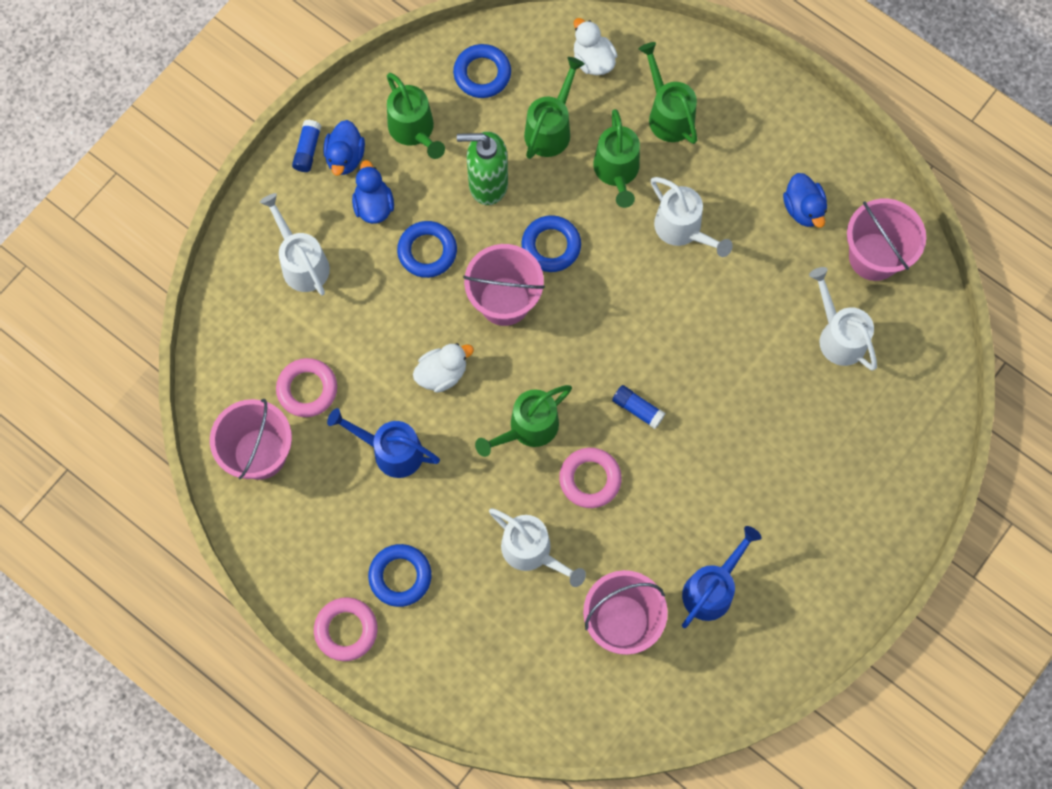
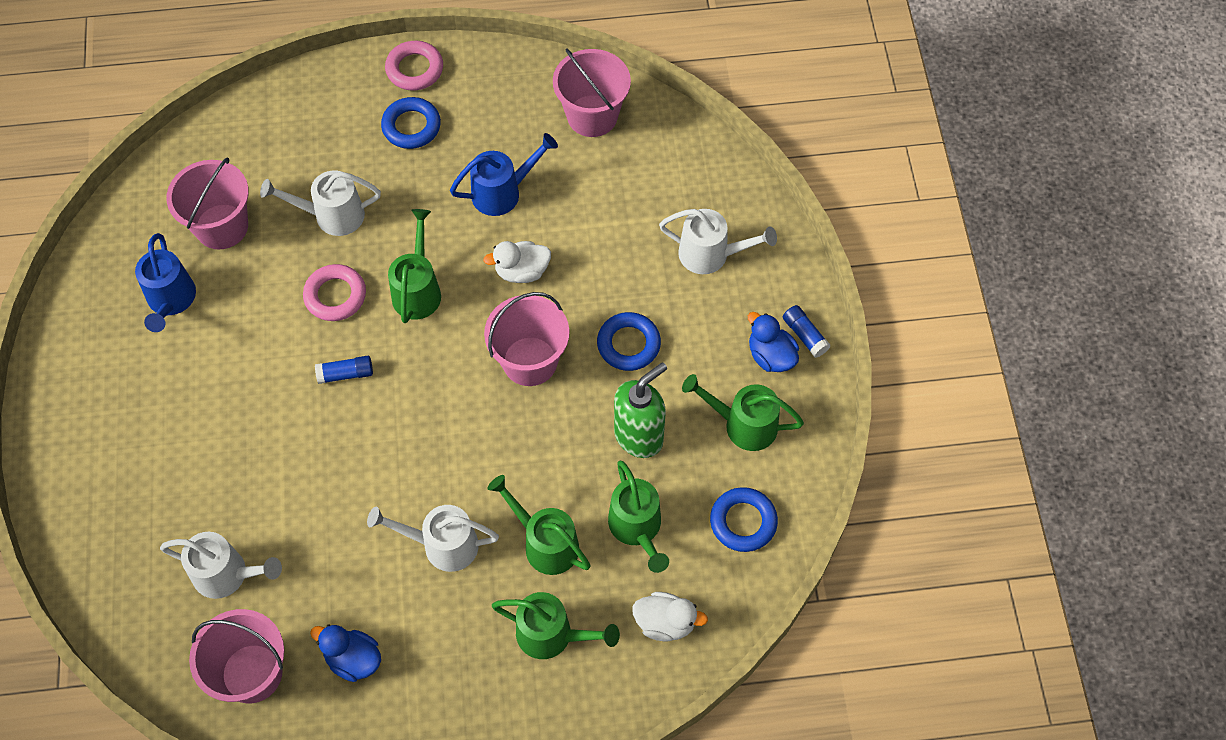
camera: 135 degrees right, 10 degrees down
pink ring [276,358,337,417] -> none
blue duck [352,160,394,224] -> none
white duck [413,343,474,393] -> white duck turned 60 degrees clockwise [483,241,551,283]
blue ring [521,215,581,272] -> none

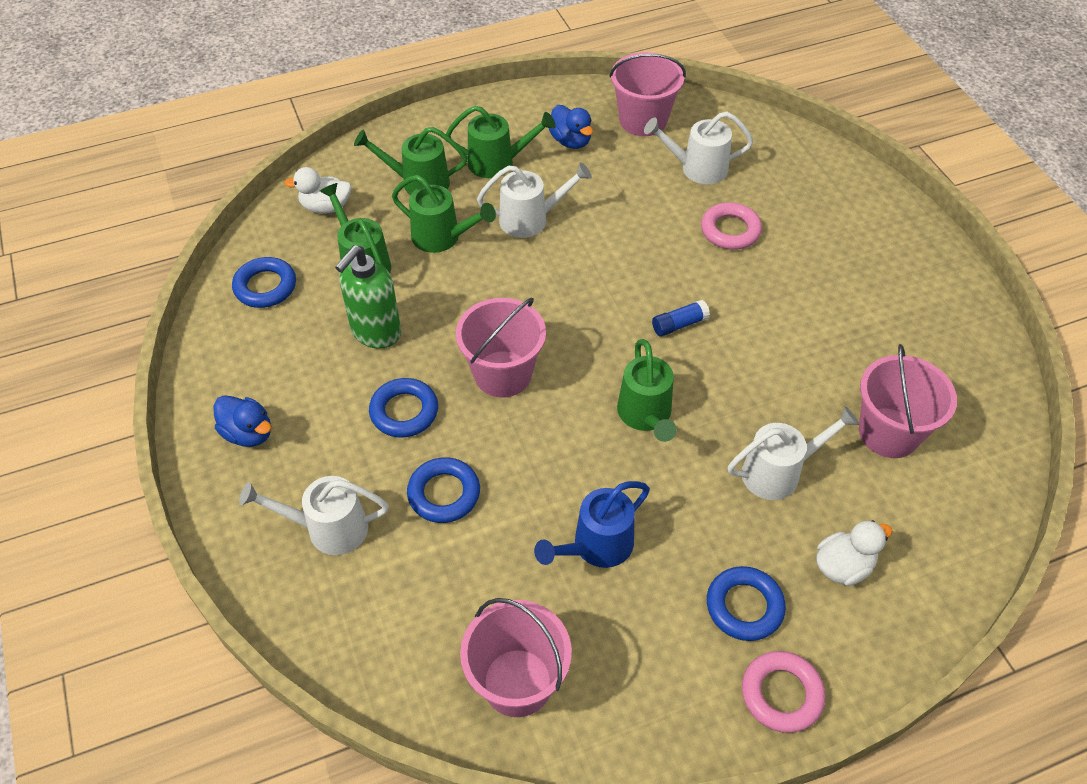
camera: 165 degrees right, 10 degrees down
blue watering can [135,233,196,332] -> none
pink ring [303,264,366,321] -> pink ring moved to [701,202,762,250]
blue duck [310,625,381,682] -> blue duck turned 45 degrees clockwise [549,105,593,149]
white duck [483,241,551,283] -> white duck moved to [816,520,892,586]
green watering can [682,374,804,451] -> green watering can moved to [446,106,556,178]
blue glue stick [783,305,831,358] -> none
none -> blue ring [407,457,480,523]

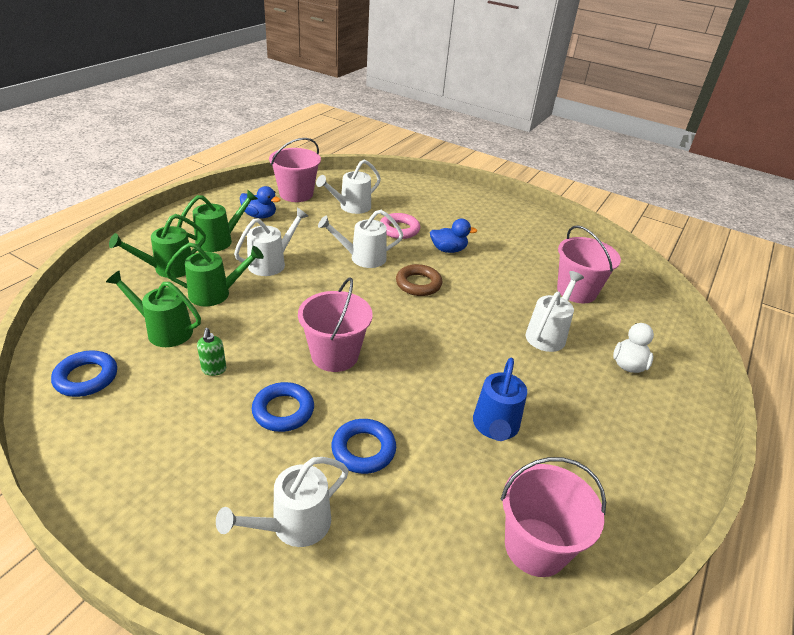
camera: 40 degrees left, 15 degrees down
blue duck [214,395,271,447] -> blue duck moved to [430,219,477,253]
white duck [284,167,351,214] -> none
green soap dispenser [335,245,401,349] -> green soap dispenser [197,328,226,376], size x0.50
green watering can [617,339,677,442] -> none
blue glue stick [652,300,710,337] -> brown ring [396,264,442,296]
blue ring [707,566,786,641] -> none
pink ring [742,651,825,733] -> none
none -> white watering can [318,210,403,268]

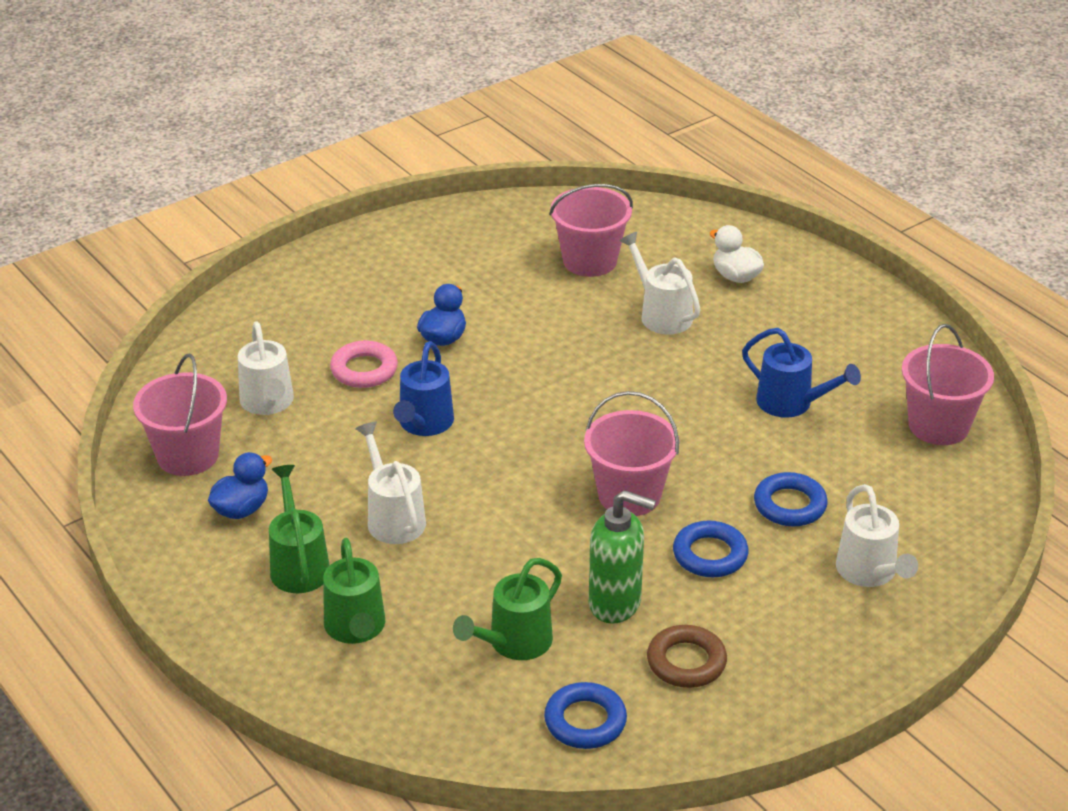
camera: 65 degrees left, 0 degrees up
green watering can [165,243,264,306] -> none
green soap dispenser [197,328,226,376] -> green soap dispenser [589,490,656,624], size x1.98
white watering can [318,210,403,268] -> blue watering can [393,341,454,436]
brown ring [396,264,442,296] -> brown ring moved to [647,625,727,688]

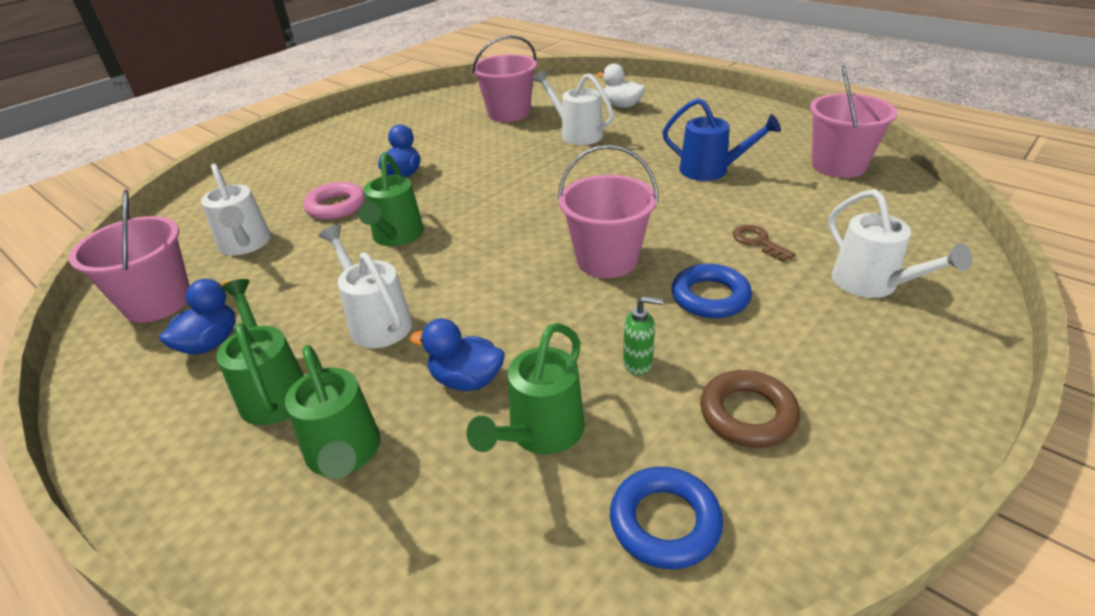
camera: 10 degrees left, 0 degrees up
blue watering can [393,341,454,436] -> green watering can [358,153,424,246]
green soap dispenser [589,490,656,624] -> green soap dispenser [623,296,663,375], size x0.50
blue ring [754,472,828,526] -> brown key [732,225,796,262]
none -> blue duck [410,319,505,391]

